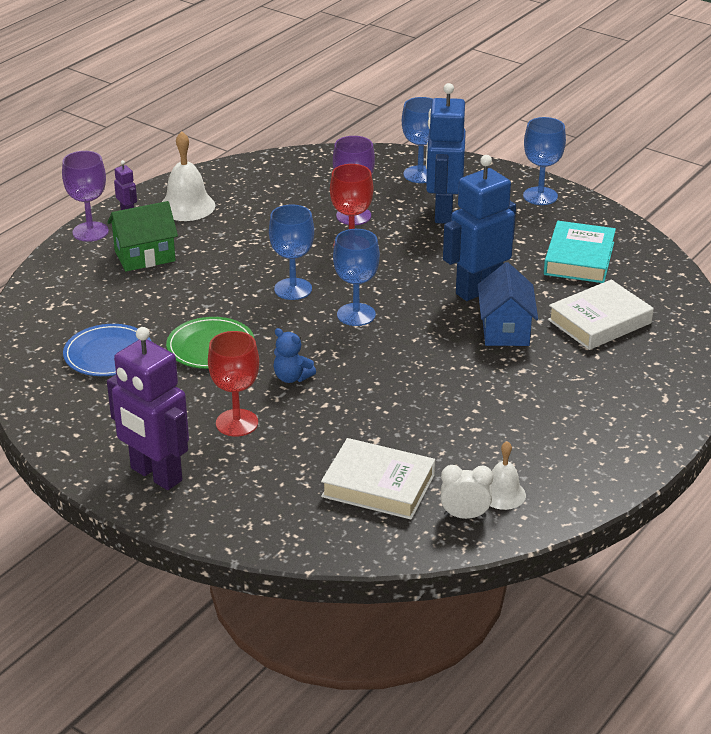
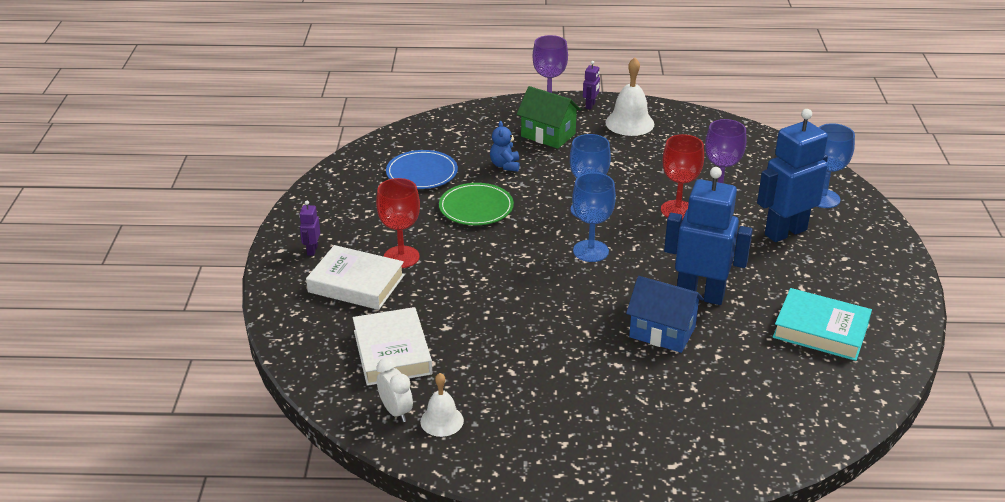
camera: 55 degrees right, 0 degrees up
purple robot [107,327,189,490] -> purple robot [299,201,320,256], size x0.42
blue teddy bear [273,328,316,383] -> blue teddy bear moved to [490,121,520,172]
blue house [478,262,538,346] -> blue house turned 60 degrees clockwise [626,276,704,353]
blue goblet [523,117,566,205] -> none
turquoise book [544,221,616,283] -> turquoise book turned 45 degrees clockwise [773,288,872,361]
white book [548,280,654,350] -> white book moved to [306,245,405,310]

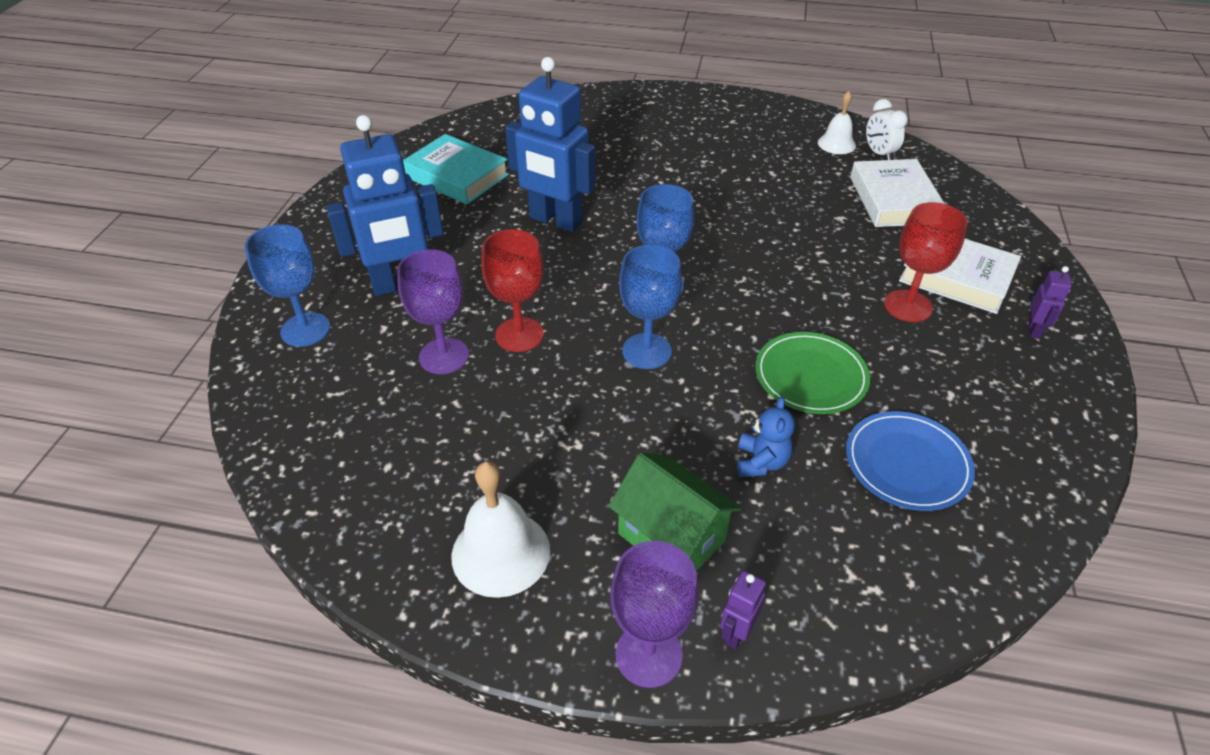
camera: 170 degrees left, 10 degrees up
purple robot [583,61,600,110] -> purple robot moved to [720,571,766,649]
blue house [626,276,704,353] -> none

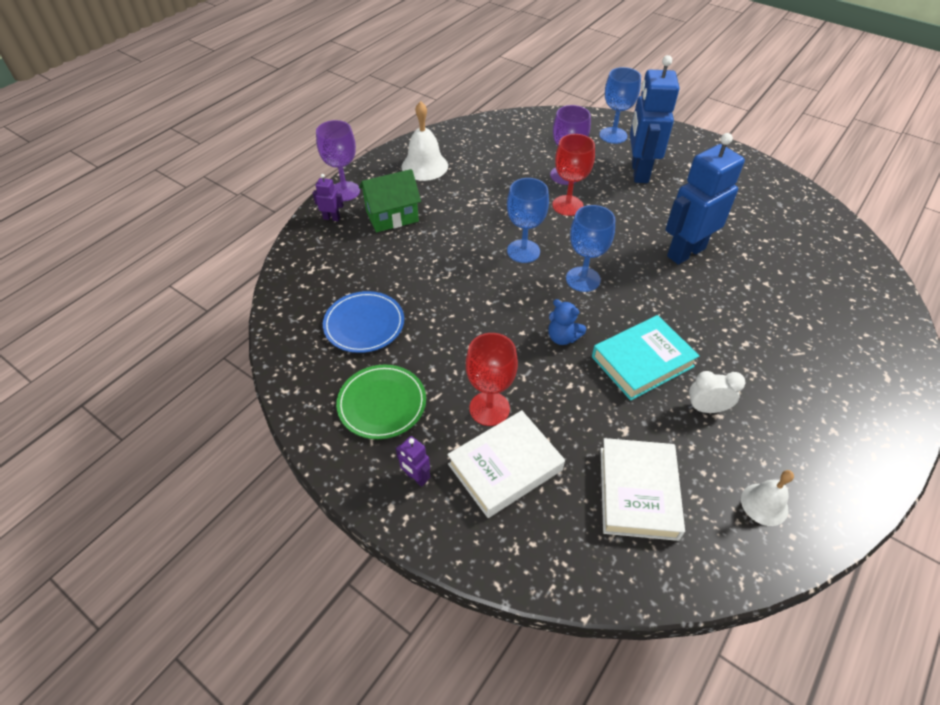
camera: 115 degrees right, 5 degrees up
turquoise book [403,134,509,204] -> turquoise book moved to [592,315,699,401]
purple robot [720,571,766,649] -> purple robot turned 45 degrees counterclockwise [313,174,344,221]
blue teddy bear [737,397,795,477] -> blue teddy bear moved to [548,299,586,345]
green plate [755,332,870,414] -> green plate moved to [336,364,426,439]
white book [850,159,945,227] -> white book turned 75 degrees clockwise [601,438,685,541]
white clock [866,99,908,160] -> white clock moved to [688,371,745,413]

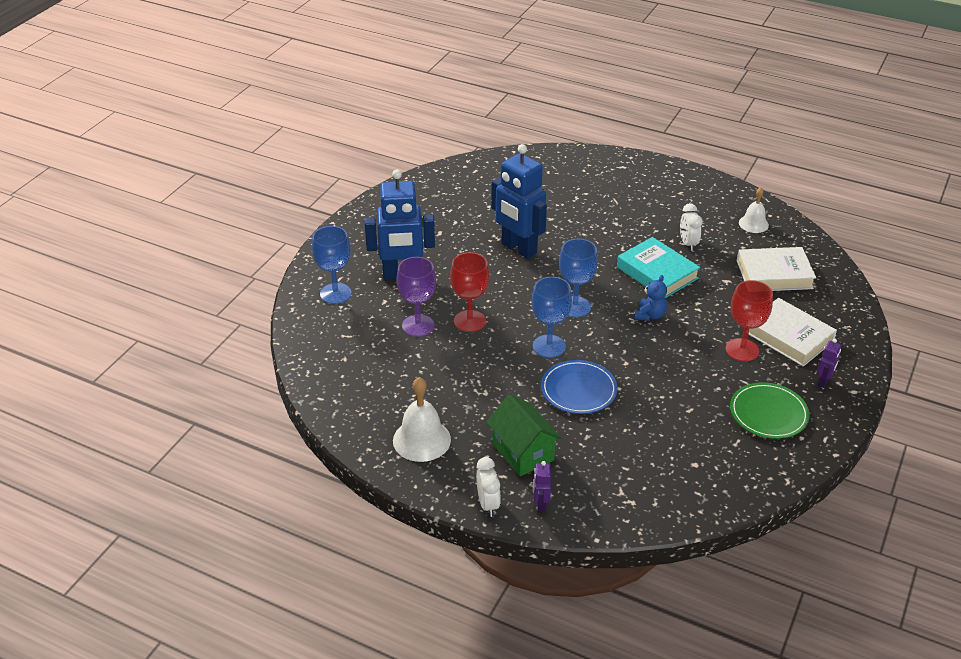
camera: 100 degrees left, 10 degrees down
purple goblet [316,120,360,201] -> white clock [476,457,501,517]
blue plate [323,291,404,353] -> blue plate moved to [541,360,617,414]

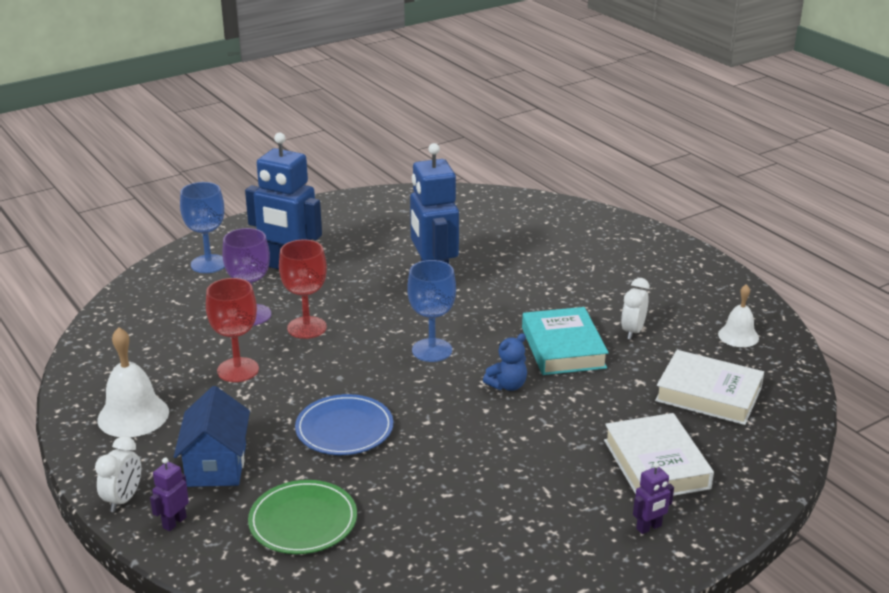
camera: 30 degrees right, 10 degrees down
green house [486,394,562,476] -> blue house [174,386,250,487]
blue goblet [532,277,572,358] -> none
red goblet [725,280,773,362] -> red goblet moved to [206,278,259,382]
green plate [730,382,810,439] -> green plate moved to [248,480,357,554]

